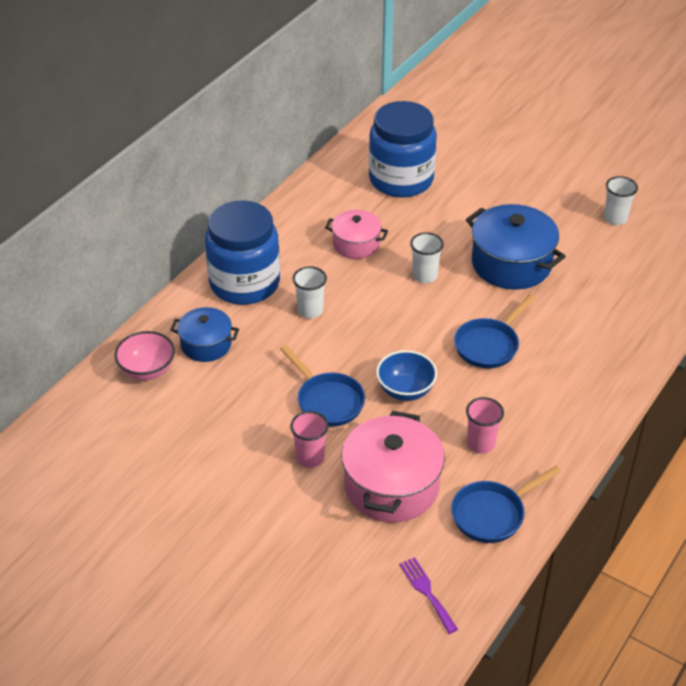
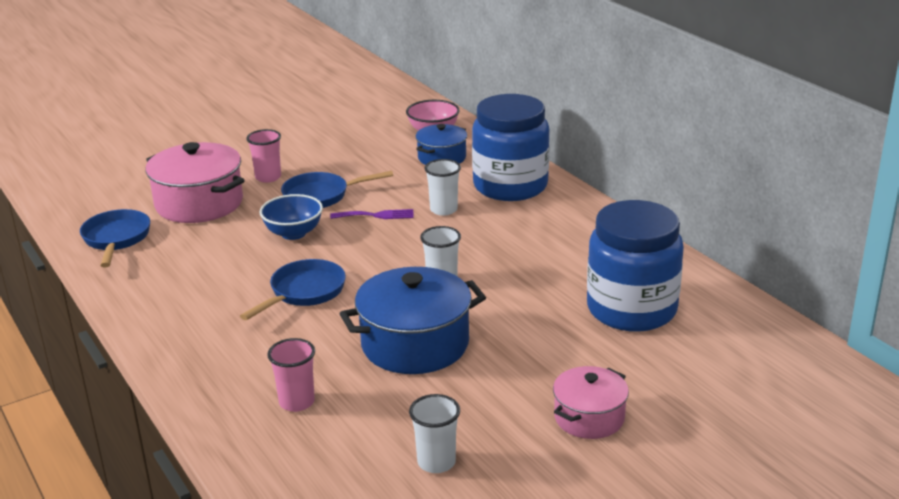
camera: 115 degrees right, 15 degrees down
pink pot [325,210,388,259] -> pink pot moved to [553,366,629,439]
purple fork [399,557,458,634] -> purple fork moved to [330,209,414,219]
blue pan [454,294,536,368] -> blue pan turned 60 degrees clockwise [240,259,346,320]
pink cup [466,397,504,454] -> pink cup moved to [267,338,315,412]

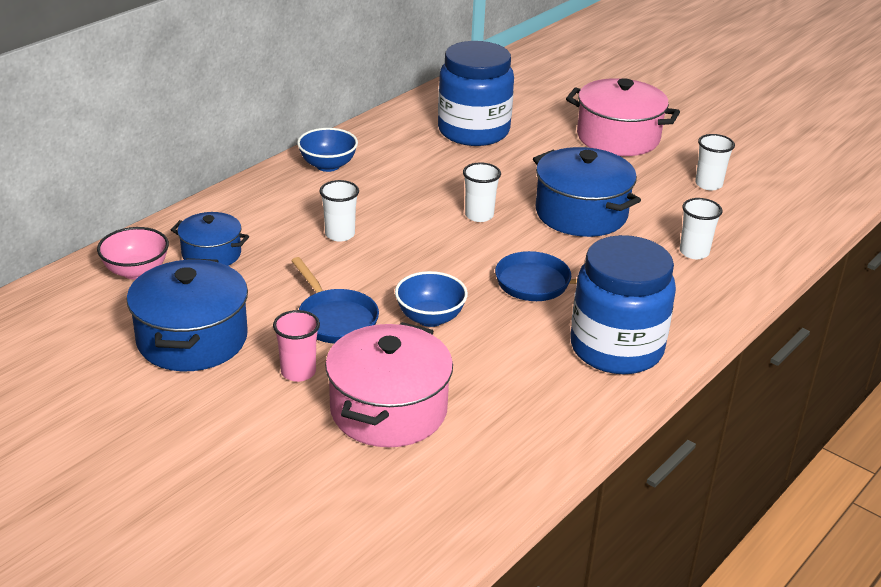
camera: 110 degrees left, 5 degrees up
blue pan [80,209,150,268] -> none
pink cup [267,338,315,412] -> white cup [680,198,723,259]
purple fork [330,209,414,219] -> none
blue jar [472,94,550,201] -> blue jar moved to [571,235,676,374]
pink pot [553,366,629,439] -> pink pot [566,78,680,156], size x1.69
none -> blue pot [127,258,248,371]
none -> blue bowl [297,128,358,172]

